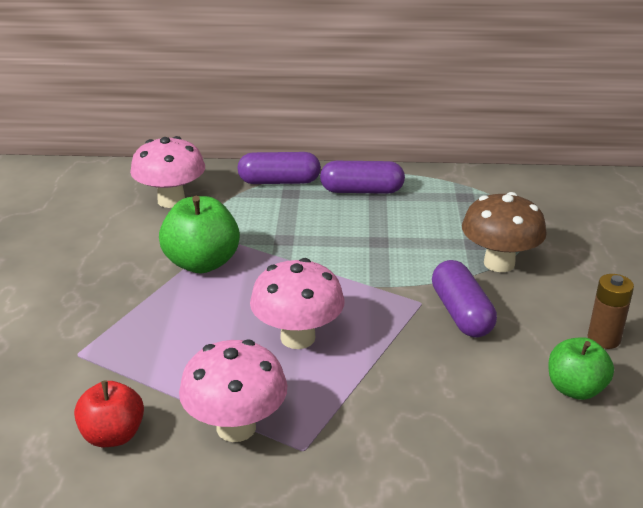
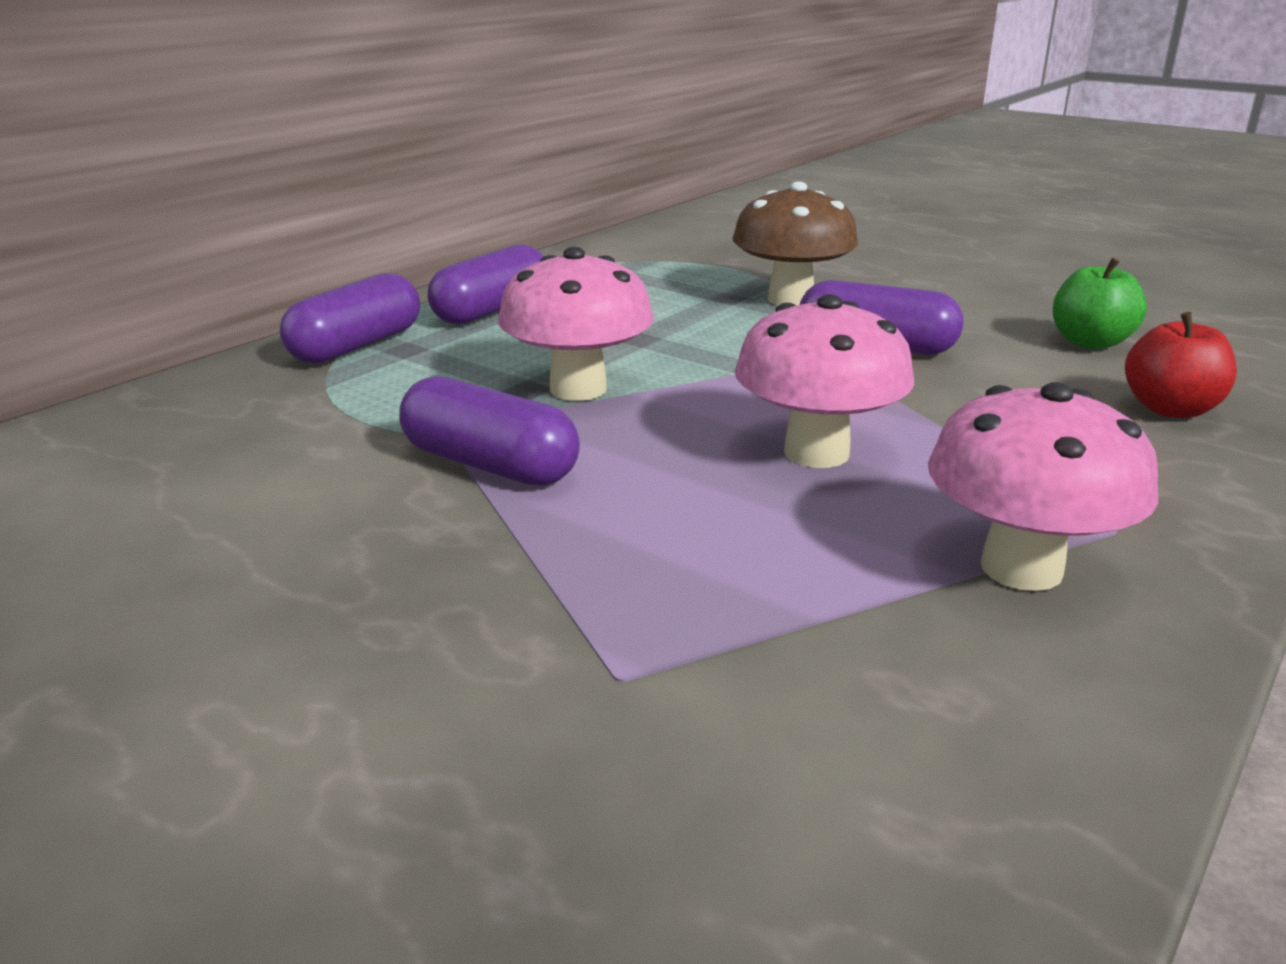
camera: 55 degrees left, 5 degrees down
red apple [74,380,144,447] -> red apple moved to [1125,312,1237,418]
pink mushroom [130,136,205,208] -> pink mushroom moved to [498,247,654,401]
green apple [159,196,240,273] -> purple capsule [399,376,580,486]
brown battery [587,274,634,349] -> none

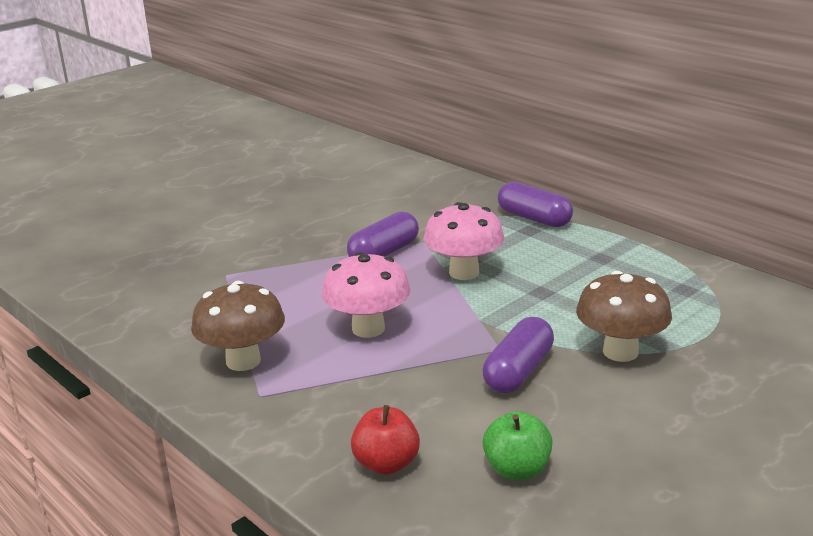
camera: 100 degrees right, 0 degrees up
purple capsule [428,245,544,324] -> none
pink mushroom [928,382,1158,591] -> brown mushroom [191,281,285,371]

